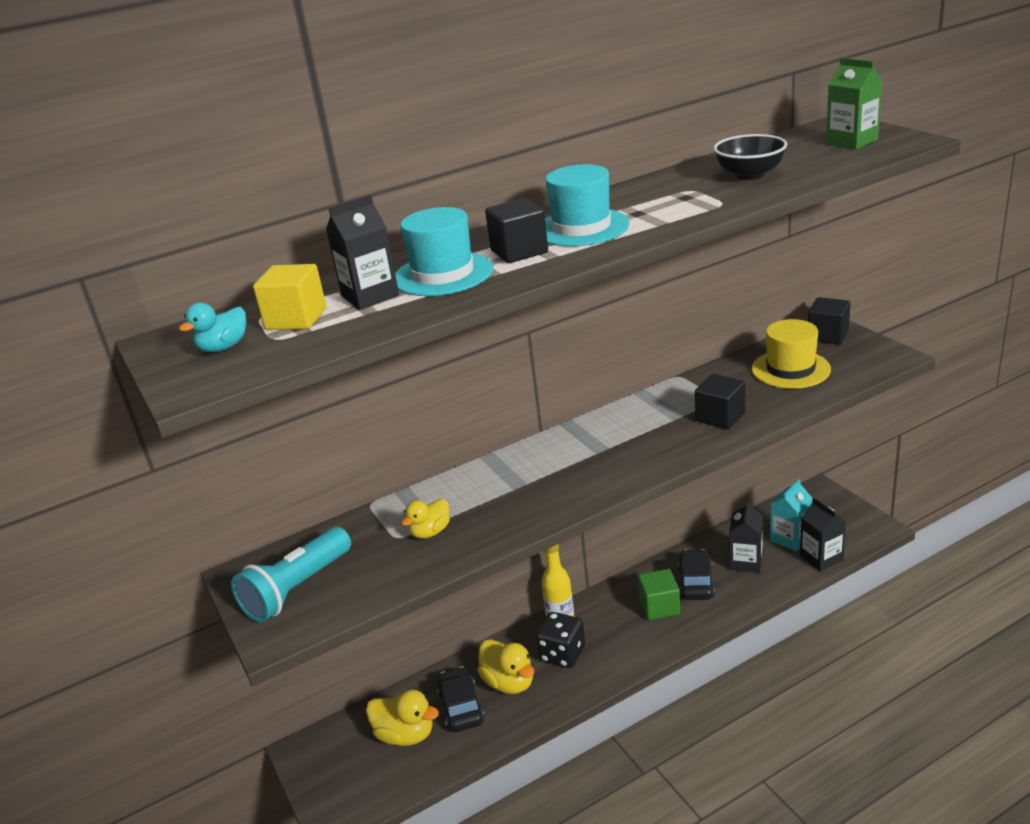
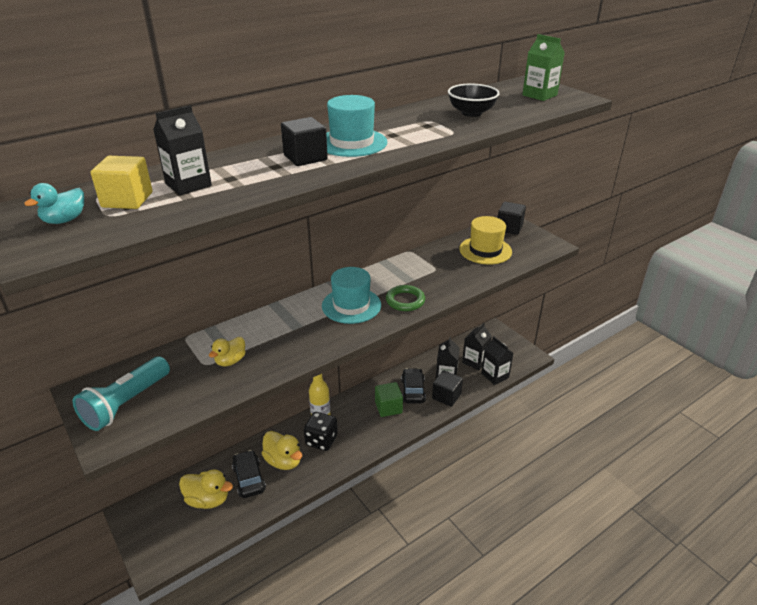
camera: 10 degrees left, 5 degrees up
turquoise hat [395,207,493,296] -> turquoise hat moved to [322,267,381,324]
black cube [695,374,745,429] -> black cube moved to [432,370,463,407]
turquoise carton [770,479,812,551] -> black carton [462,323,492,370]
none -> green ring [386,285,425,311]

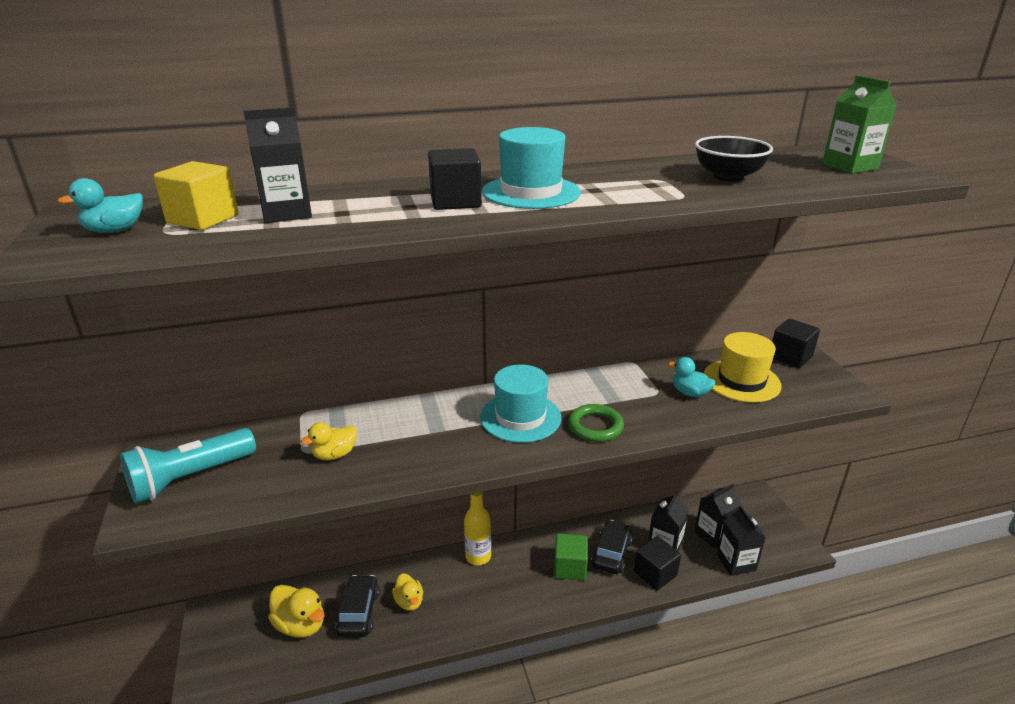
camera: 20 degrees right, 5 degrees down
yellow duck [261,431,302,470] -> yellow duck [392,573,423,611], size x0.64
black dice [304,412,338,451] -> none
none -> turquoise duck [668,357,715,397]

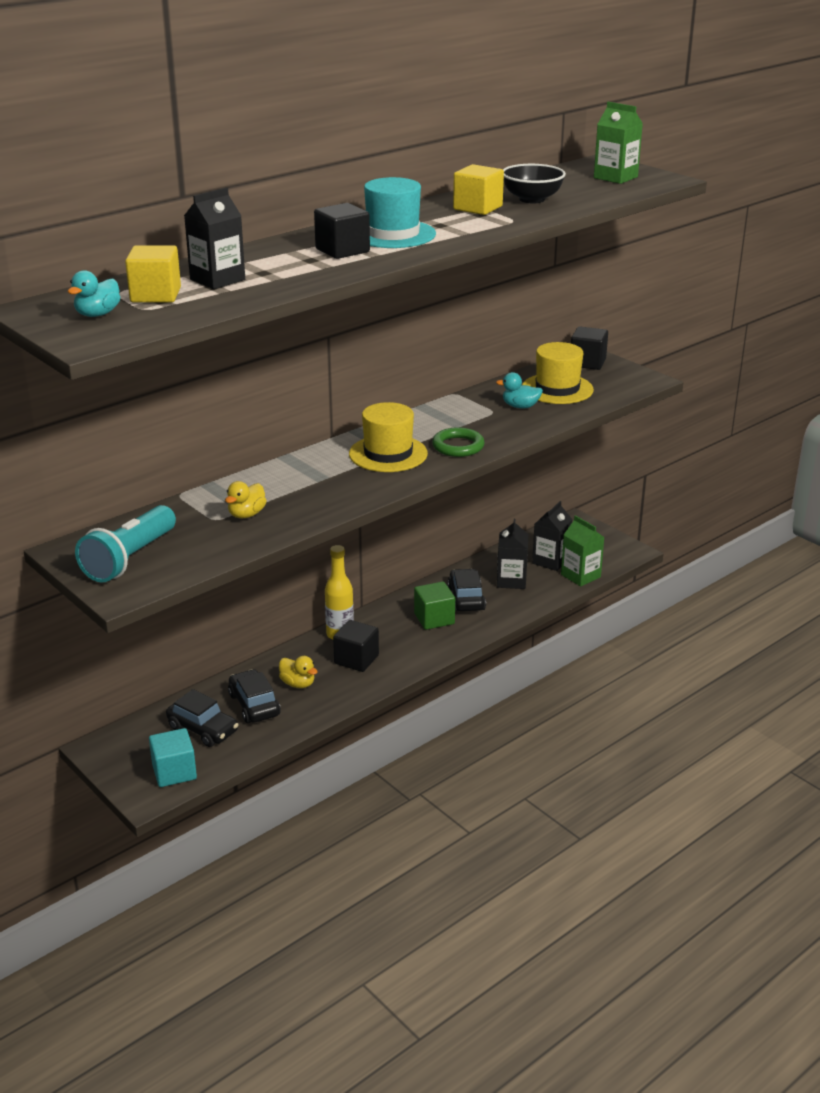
camera: 25 degrees left, 0 degrees up
yellow duck [268,585,325,638] -> black car [166,689,239,747]
turquoise hat [480,365,561,443] -> yellow hat [349,402,428,472]
black cube [634,536,681,590] -> black cube moved to [333,620,379,672]
black carton [717,506,766,576] -> green carton [561,515,605,587]
none -> turquoise cube [149,728,197,787]
none -> yellow cube [453,164,504,215]

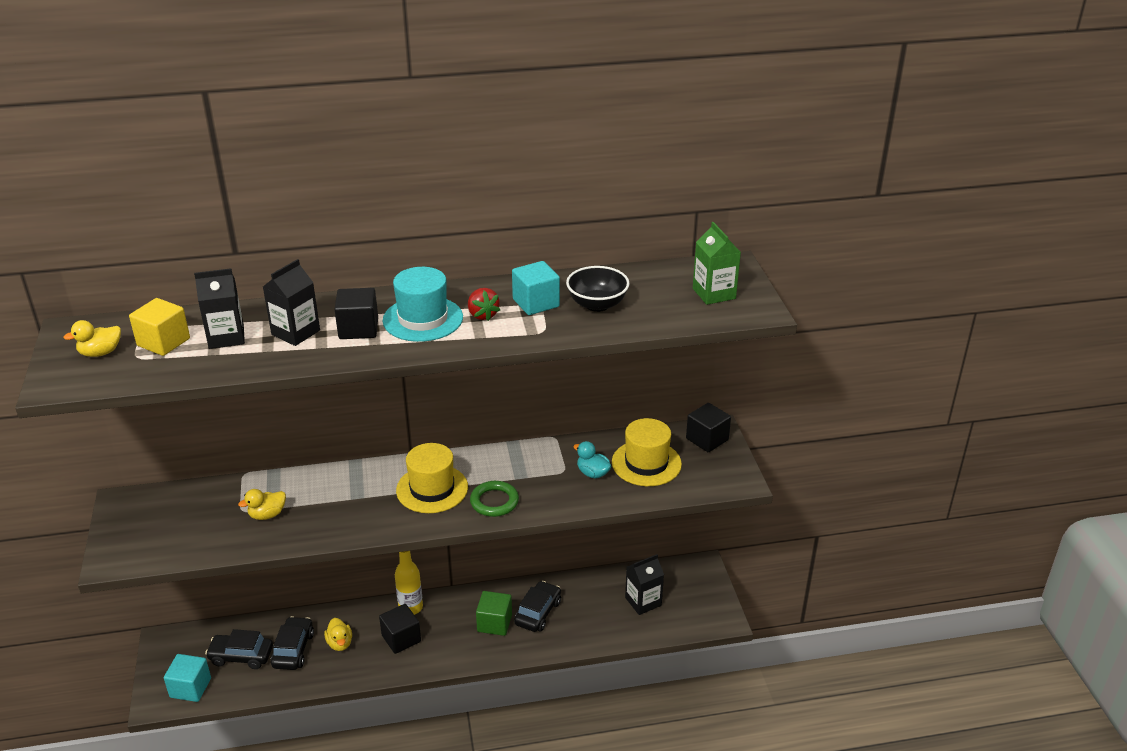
camera: 30 degrees right, 5 degrees up
turquoise duck [68,270,120,317] -> yellow duck [63,320,121,357]
turquoise flashlight [75,505,176,583] -> none
black car [166,689,239,747] -> black car turned 120 degrees clockwise [205,629,273,669]
yellow cube [453,164,504,215] -> turquoise cube [512,261,560,315]
black carton [497,519,528,589] -> black carton moved to [263,259,320,346]
green carton [561,515,605,587] -> none
none -> red strawberry [468,288,500,321]

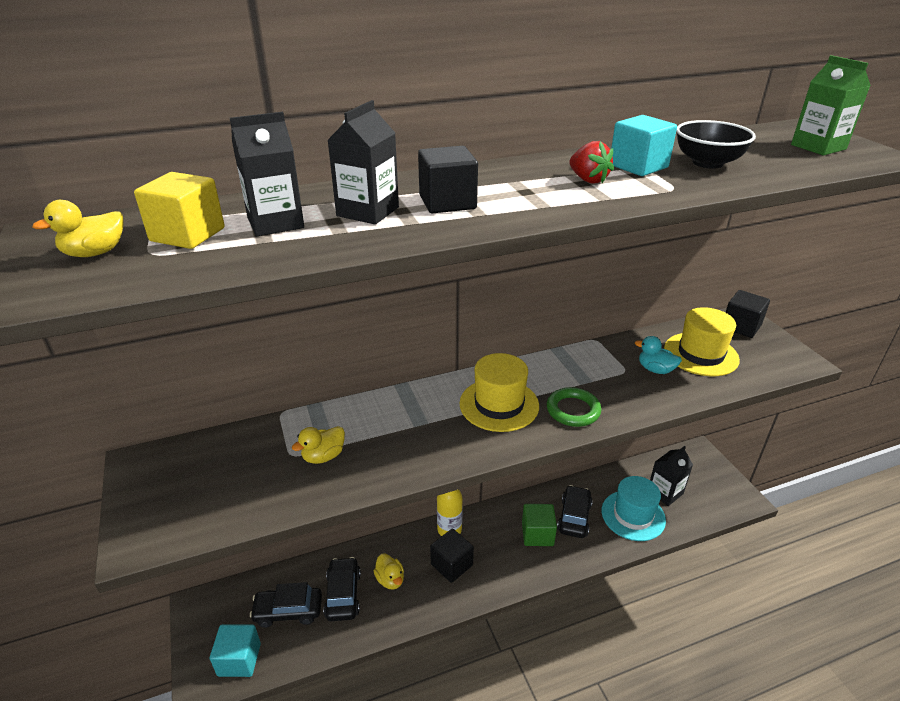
camera: 10 degrees left, 0 degrees up
turquoise hat [383,267,463,342] -> turquoise hat moved to [601,476,666,541]

